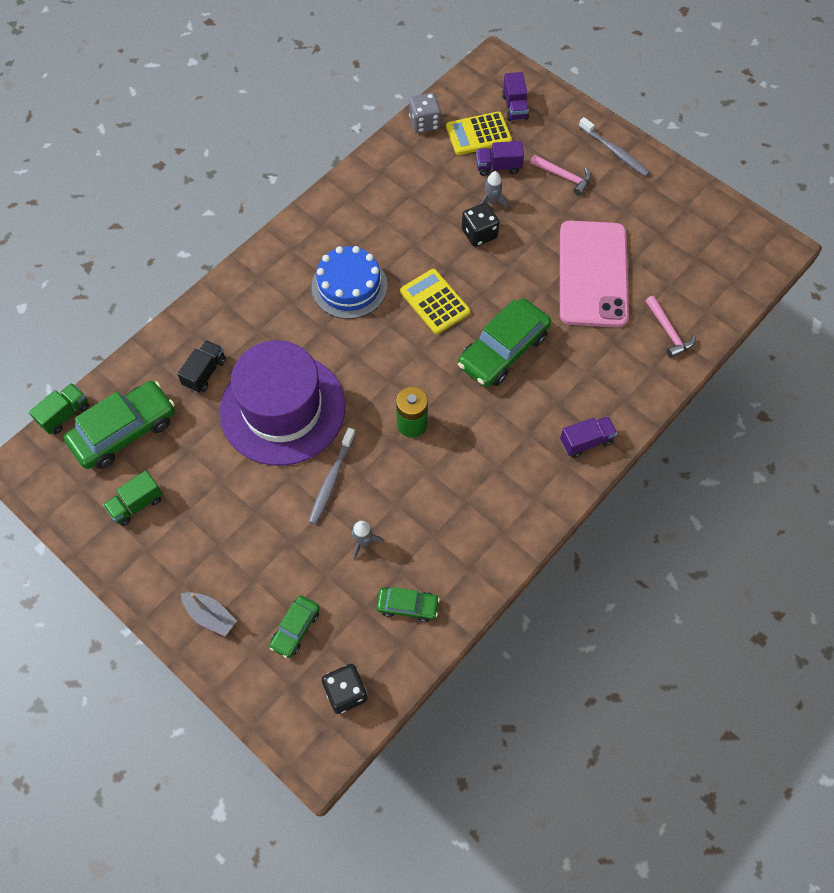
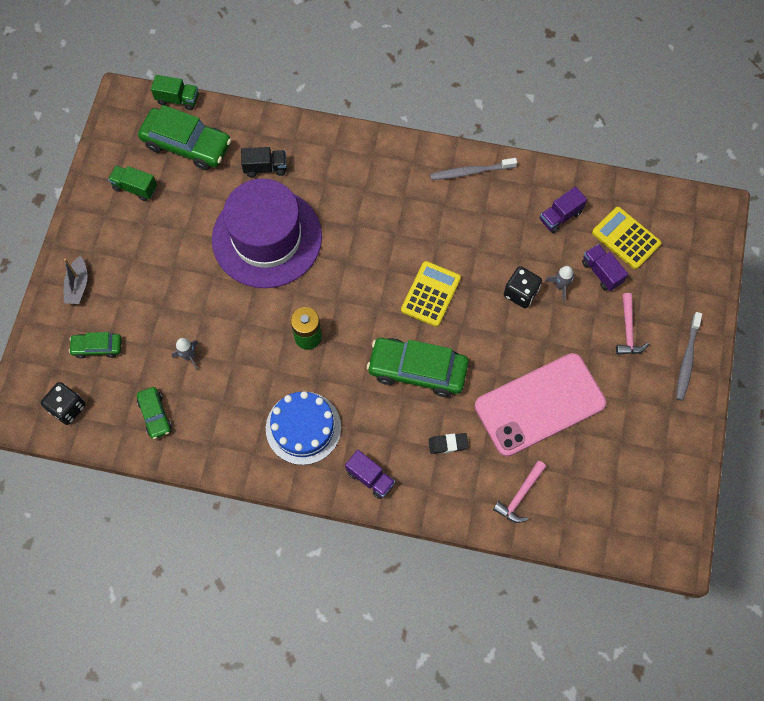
camera: 60 degrees right, 5 degrees up
grey toothbrush [308,428,356,525] -> grey toothbrush moved to [430,158,517,180]
blue cake [311,246,387,319] -> blue cake moved to [266,391,341,465]
grey dice [409,93,441,133] -> none
purple truck [502,72,529,121] -> purple truck moved to [540,187,587,233]
none -> black eraser [428,433,469,454]

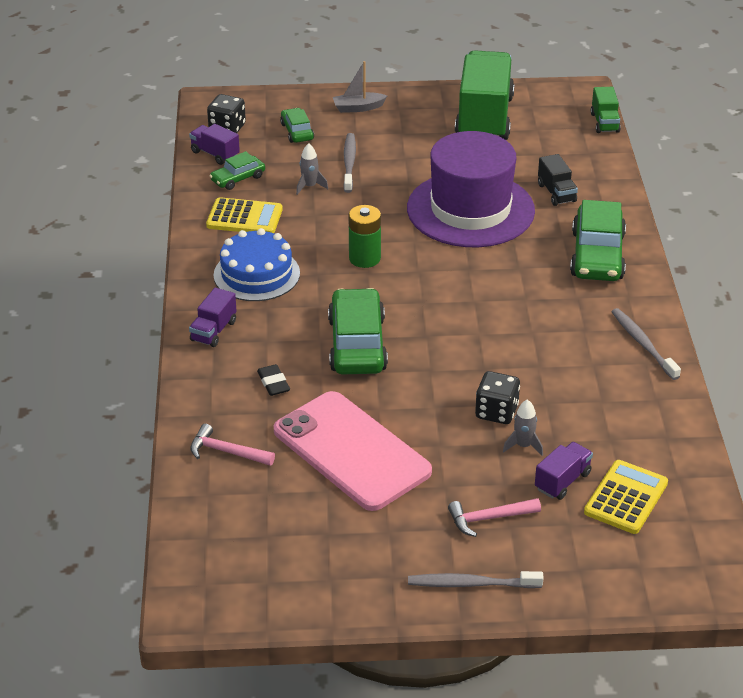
camera: 75 degrees right, 30 degrees down
green truck [108,166,157,201] -> green truck [455,50,514,140], size x2.26
green car [138,105,231,170] -> green car moved to [570,200,626,281]
yellow calculator [401,261,461,327] -> yellow calculator moved to [206,197,283,233]
purple truck [540,187,587,233] -> purple truck moved to [189,124,240,165]
none -> grey toothbrush [343,133,356,193]

